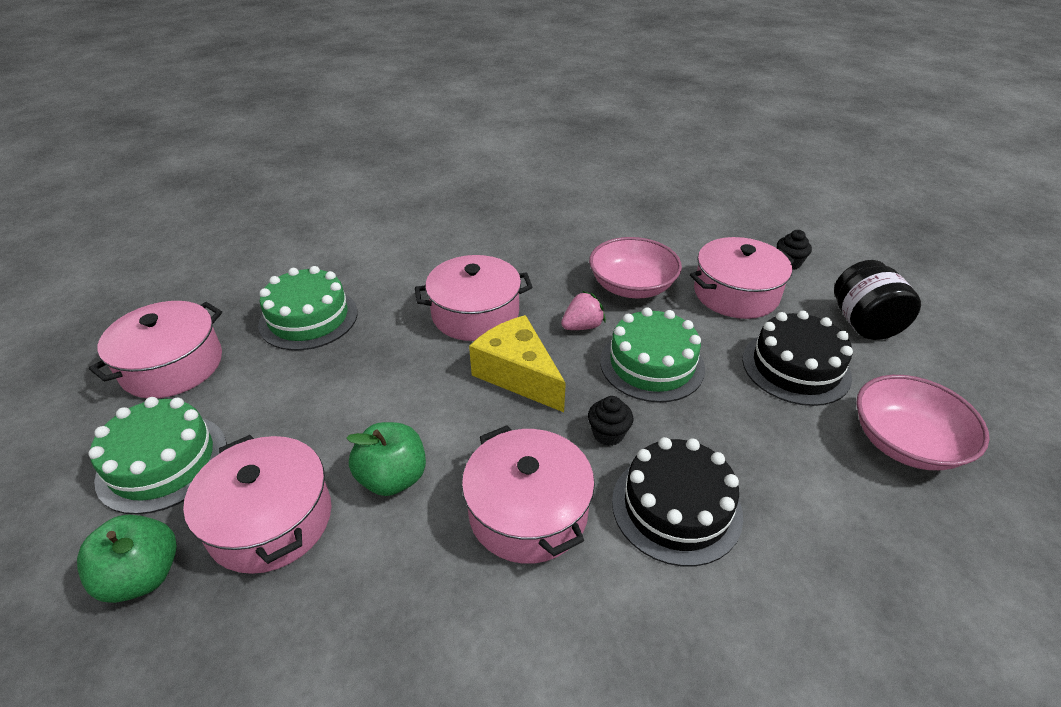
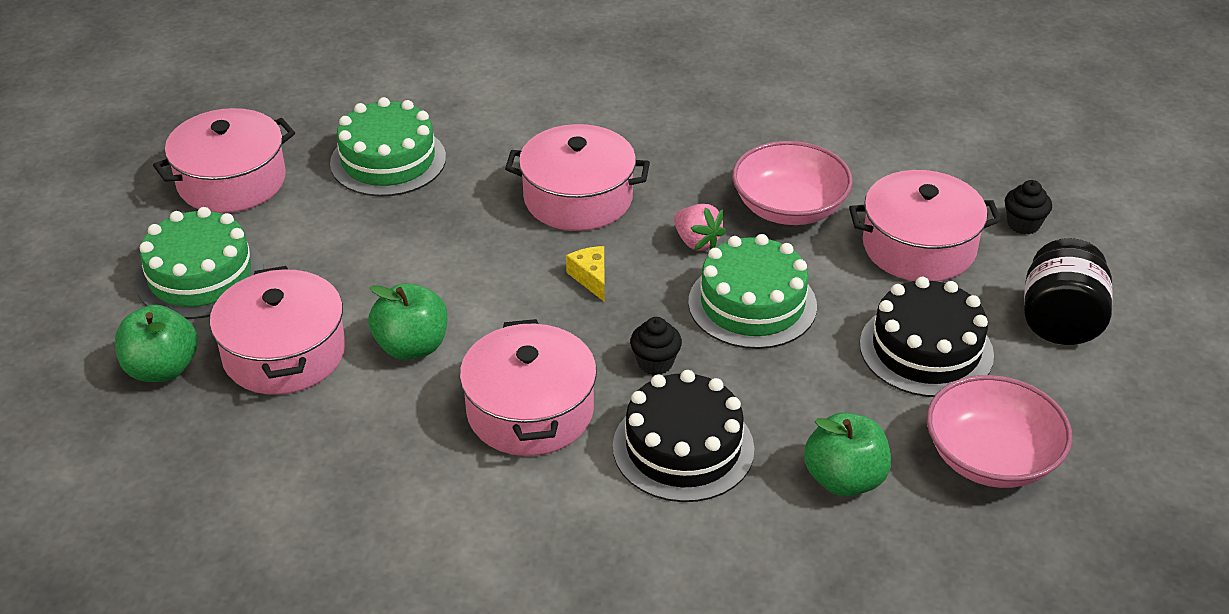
camera: 20 degrees right, 0 degrees up
yellow cheese [469,315,566,412] -> yellow cheese [566,246,605,302], size x0.48
pink strawberry [561,291,606,330] -> pink strawberry turned 60 degrees clockwise [674,204,726,250]
none -> green apple [804,412,891,497]

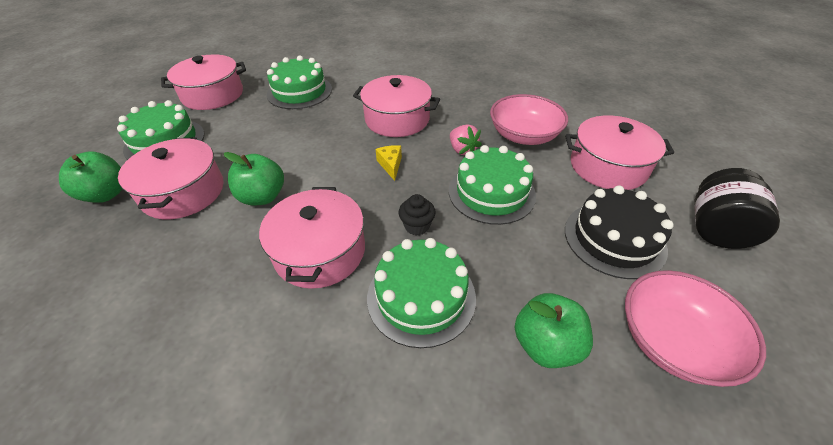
camera: 10 degrees right, 5 degrees up
black cake [613,370,754,502] -> green cake [367,238,476,348]
black cupcake [1005,180,1052,234] -> none

